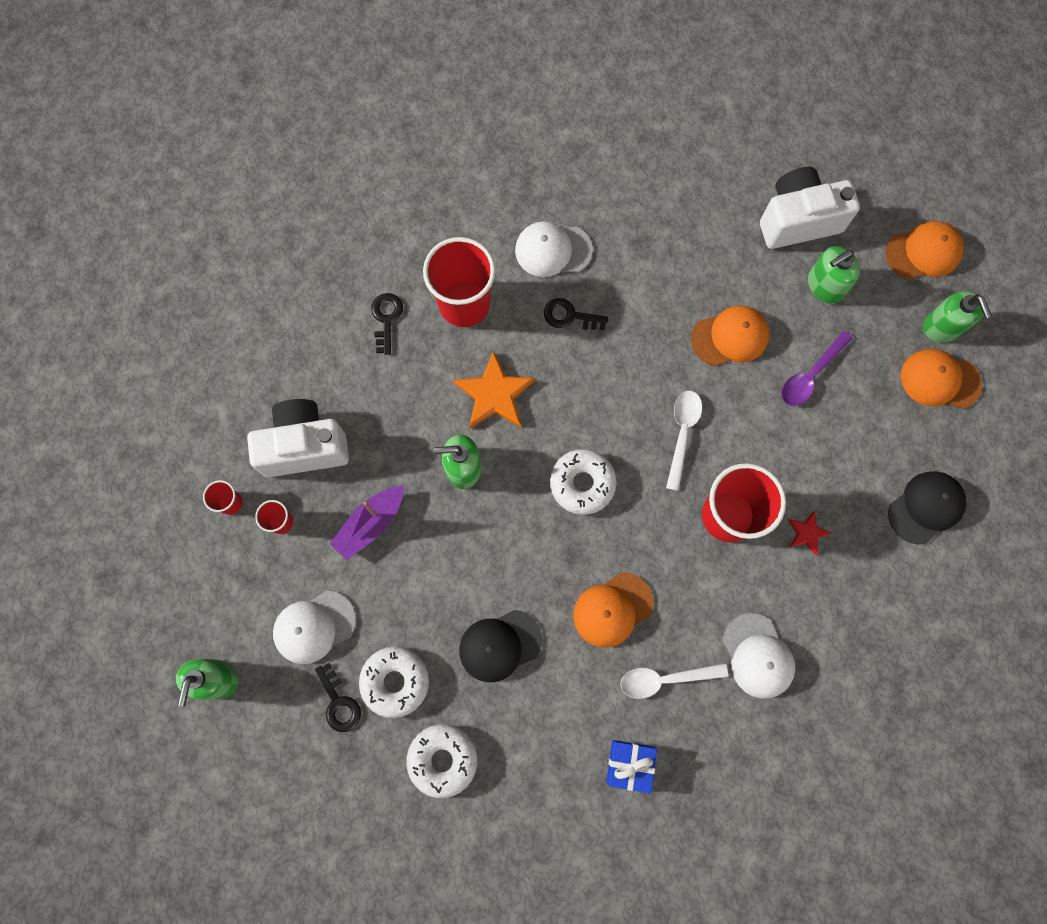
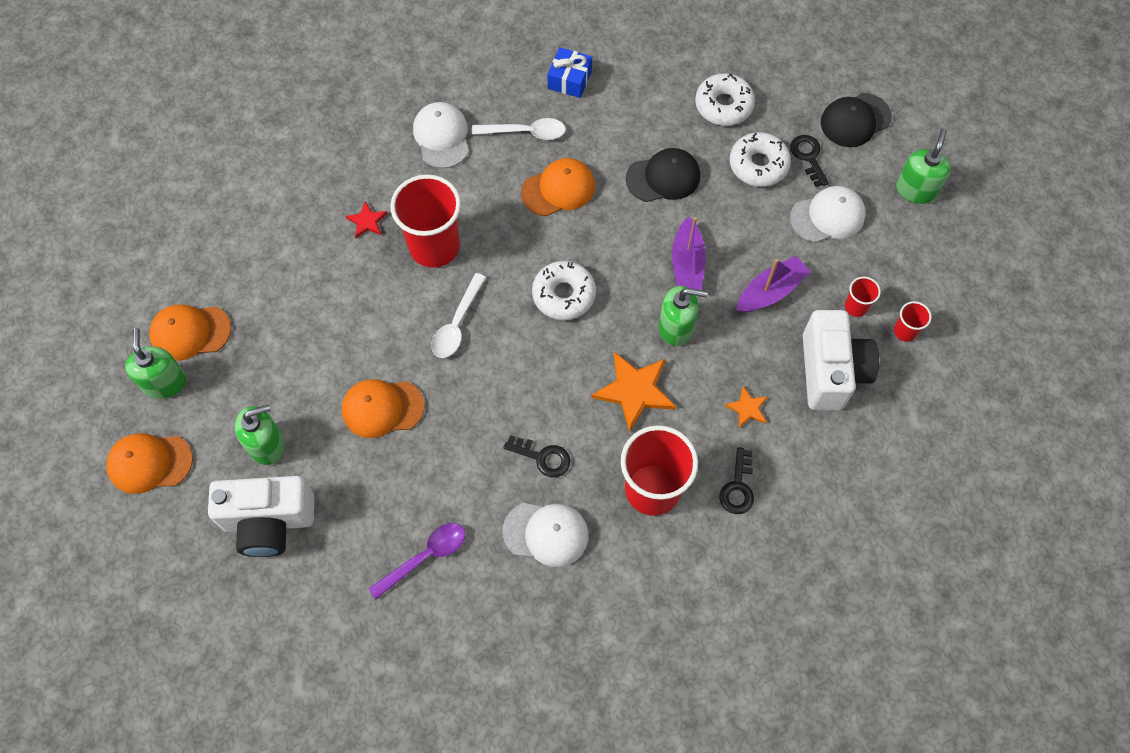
camera: 170 degrees left, 10 degrees down
white camera [247,399,349,477] -> white camera turned 90 degrees counterclockwise [803,310,879,410]
purple spoon [781,331,853,406] -> purple spoon moved to [368,523,465,599]
black cap [888,471,967,545] -> black cap moved to [821,93,892,147]
orange cap [901,349,982,409] -> orange cap turned 150 degrees clockwise [149,305,231,361]
none -> purple boat [672,216,706,290]
none -> orange star [725,386,768,428]

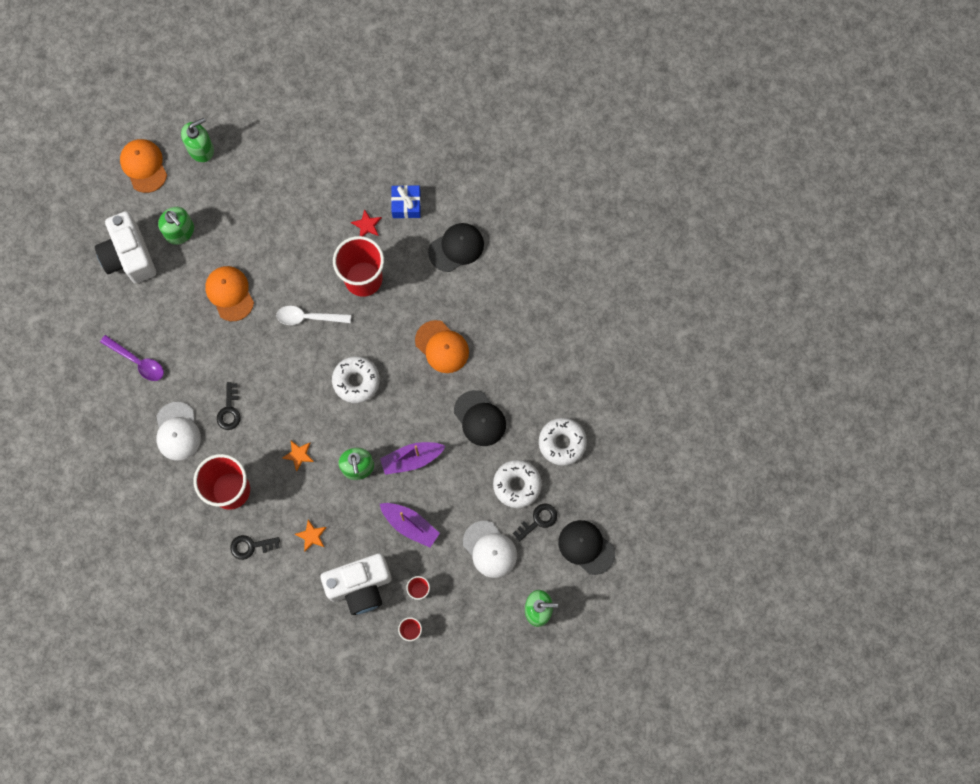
camera: 70 degrees right, 10 degrees up
orange cap [149,305,231,361] -> none
white cap [413,102,469,168] -> black cap [428,223,484,272]
white spoon [472,118,566,140] -> none
blue gift [548,47,592,98] -> blue gift moved to [391,185,421,218]
orange star [591,352,676,433] -> orange star [282,441,314,472], size x0.52

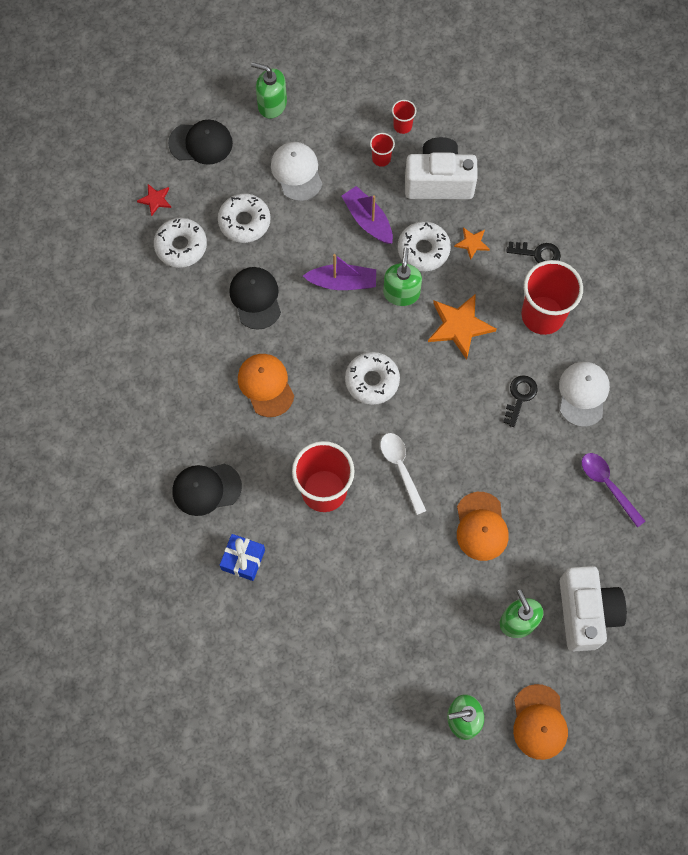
camera: 160 degrees left, 5 degrees down
white spoon [276,306,351,325] -> white spoon turned 135 degrees counterclockwise [380,433,426,515]
orange star [282,441,314,472] -> orange star [428,294,496,360], size x1.91
red star [351,209,382,236] -> red star moved to [137,184,171,216]
black key [513,504,557,542] -> none
black cap [558,520,615,575] -> black cap turned 60 degrees counterclockwise [168,120,233,165]
none -> white donut [398,221,451,271]

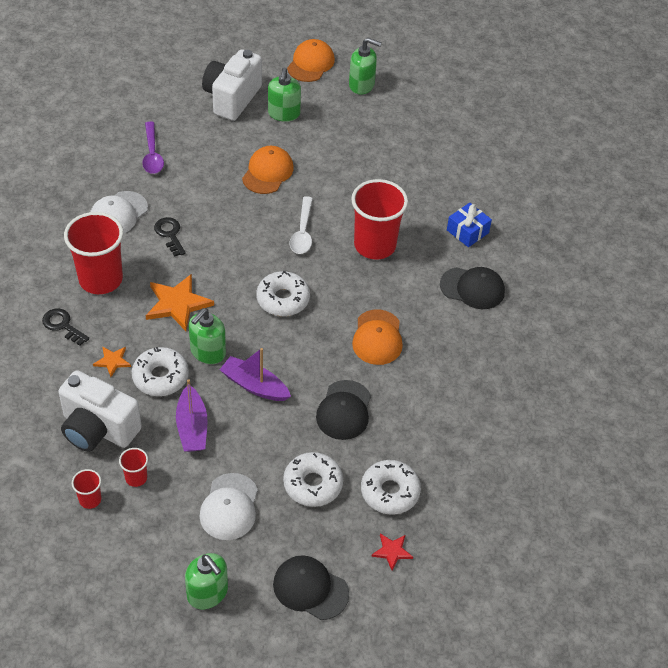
camera: 155 degrees left, 20 degrees down
black key [503,376,538,427] -> black key turned 105 degrees clockwise [154,217,186,257]

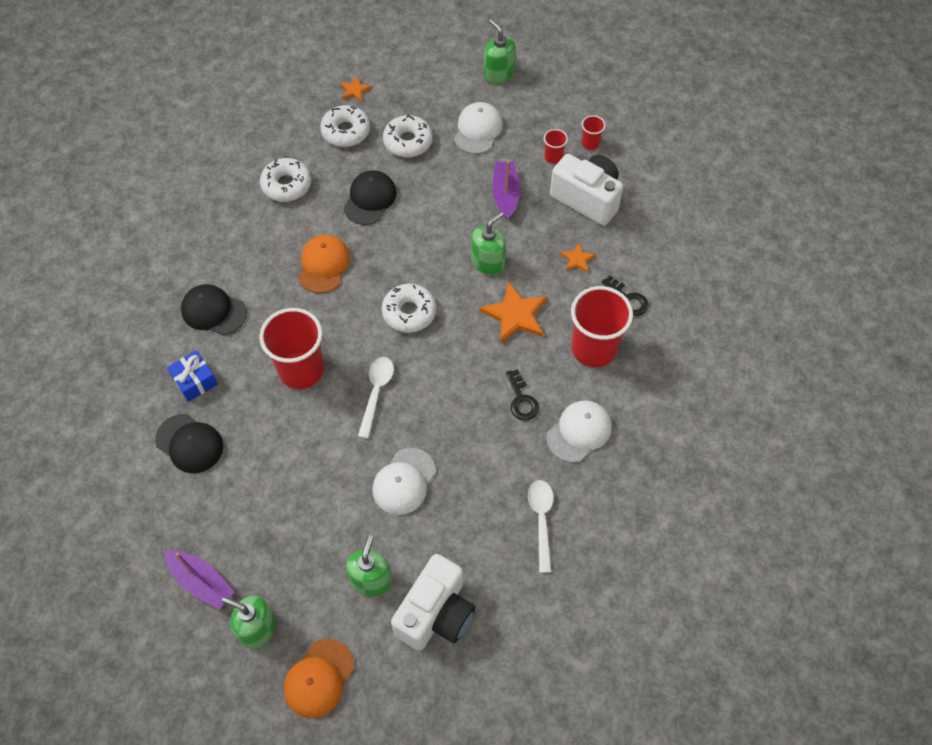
camera: 170 degrees left, 10 degrees up
white donut [132,347,189,396] -> white donut moved to [260,158,311,202]
purple spoon [142,121,164,174] -> white spoon [528,480,554,573]
purple boat [220,348,291,401] -> purple boat moved to [165,550,234,609]
orange cap [242,146,294,194] -> white cap [372,448,436,515]
black cap [273,555,349,620] -> black cap moved to [155,414,223,473]
red star [371,533,413,571] -> orange star [340,76,372,102]

